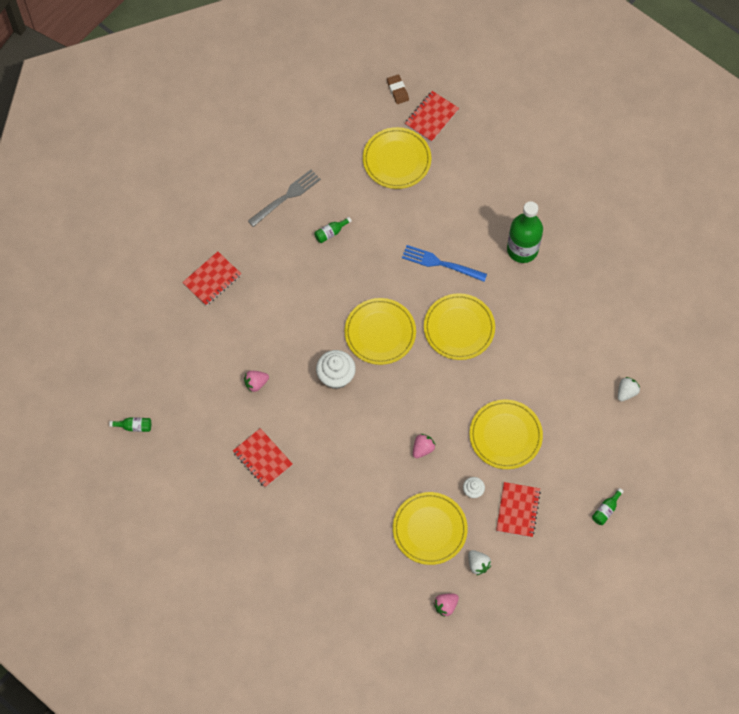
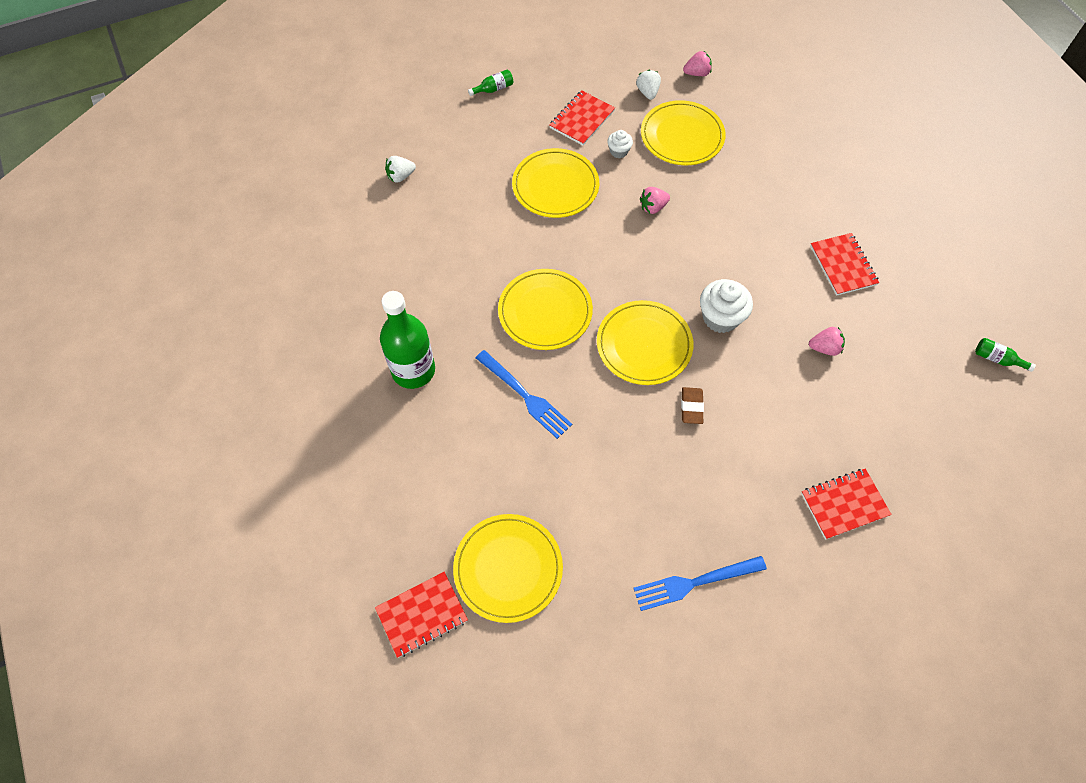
camera: 155 degrees left, 5 degrees down
grey fork [248,170,321,227] -> blue fork [633,556,767,611]
green bottle [314,217,352,243] -> none
brown eraser [387,74,409,104] -> brown eraser moved to [681,387,704,424]

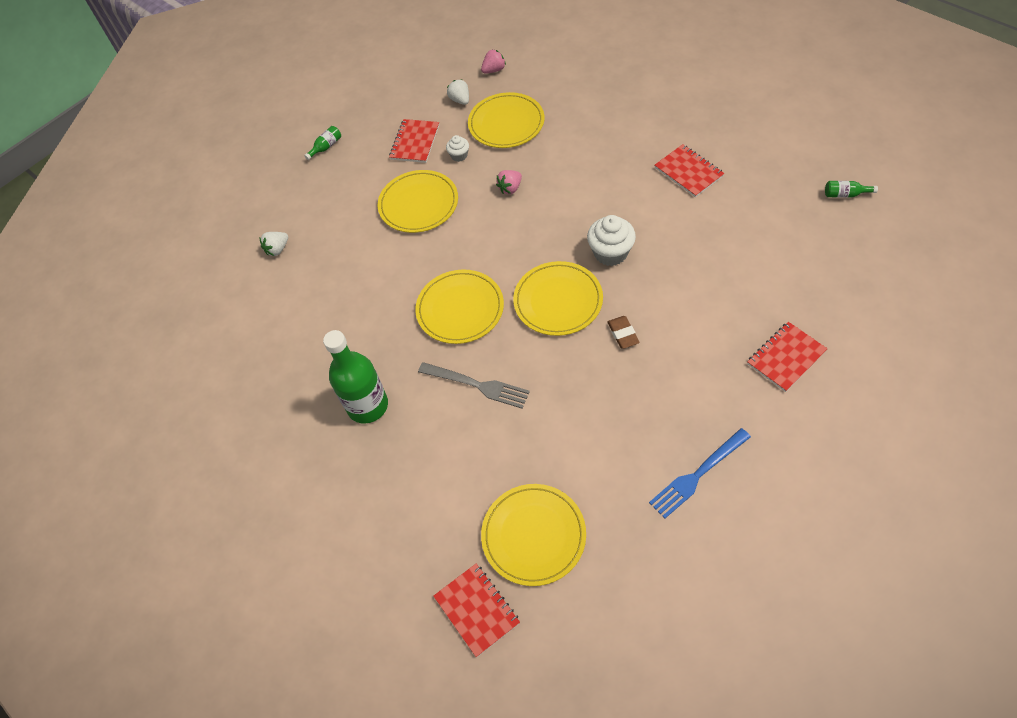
camera: 15 degrees left, 5 degrees down
red notebook [375,572,468,658] -> red notebook turned 75 degrees counterclockwise [433,564,520,657]
blue fork [476,350,572,439] -> grey fork [418,362,530,409]
pink strawberry [809,327,845,356] -> none

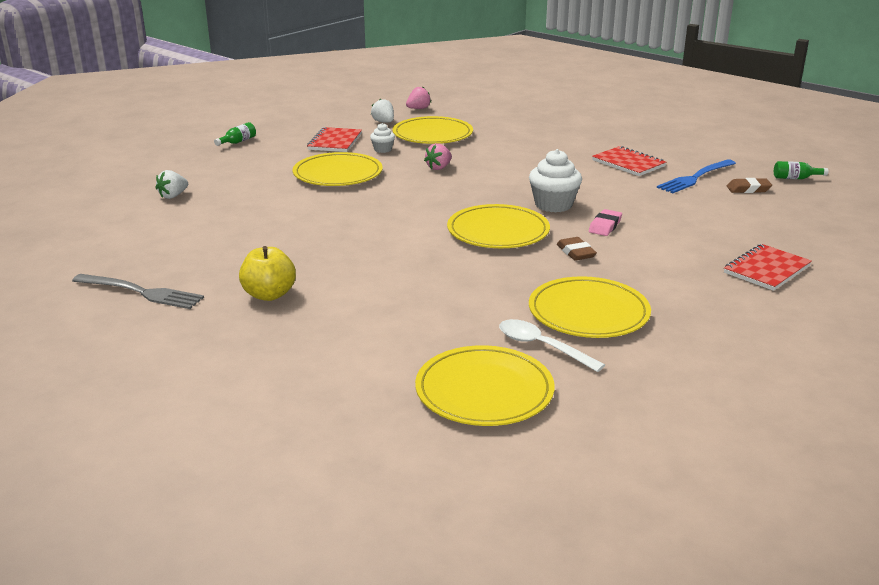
camera: 10 degrees left, 30 degrees down
green bottle [323,330,388,424] -> yellow apple [239,246,296,301]
yellow plate [415,270,504,344] -> yellow plate moved to [529,276,651,338]
grey fork [418,362,530,409] -> grey fork moved to [72,274,204,309]
red notebook [433,564,520,657] -> none
blue fork [649,428,751,519] -> blue fork moved to [657,159,736,193]
none -> white spoon [499,319,605,372]
none -> pink eraser [589,209,622,236]
none -> brown eraser [727,178,772,193]

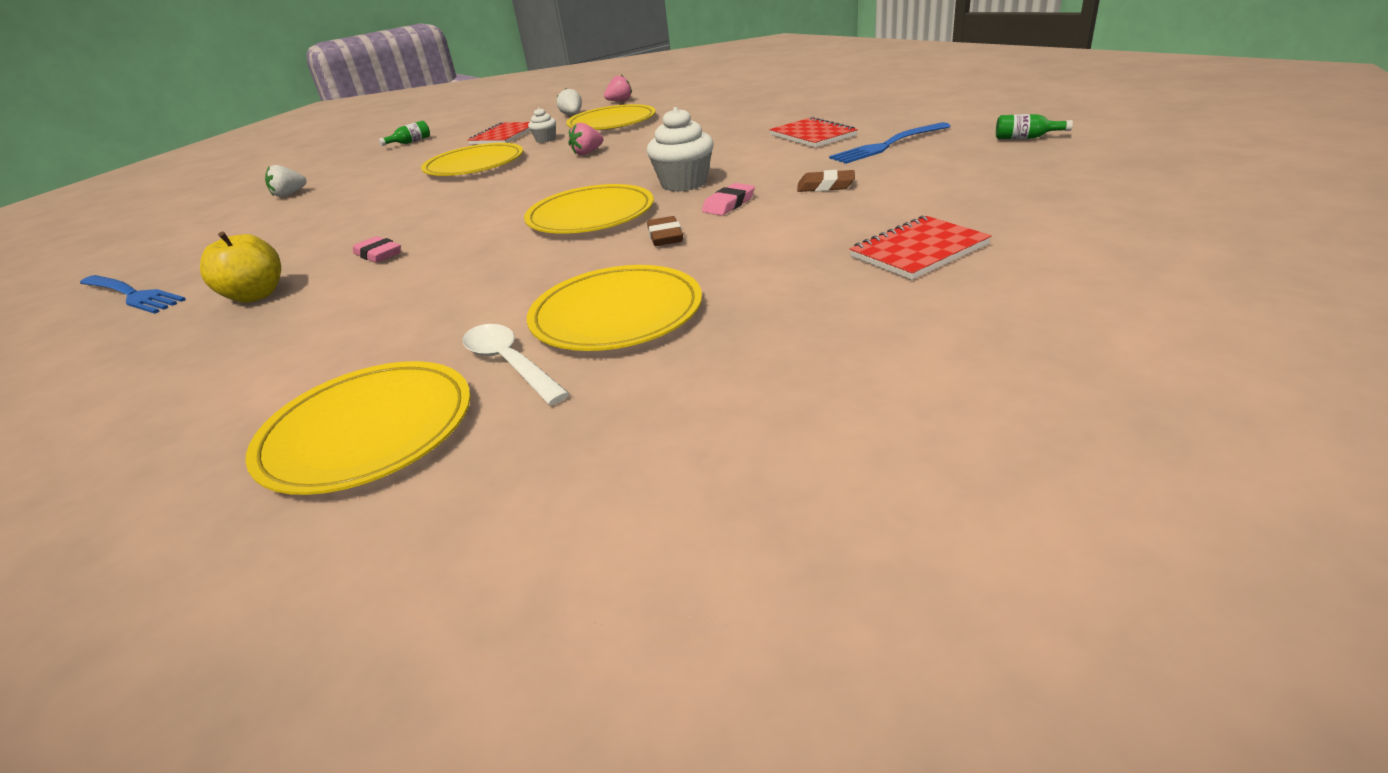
camera: 15 degrees right, 5 degrees up
grey fork [72,274,204,309] -> blue fork [80,275,186,314]
brown eraser [727,178,772,193] -> brown eraser moved to [797,170,855,192]
none -> pink eraser [353,236,401,263]

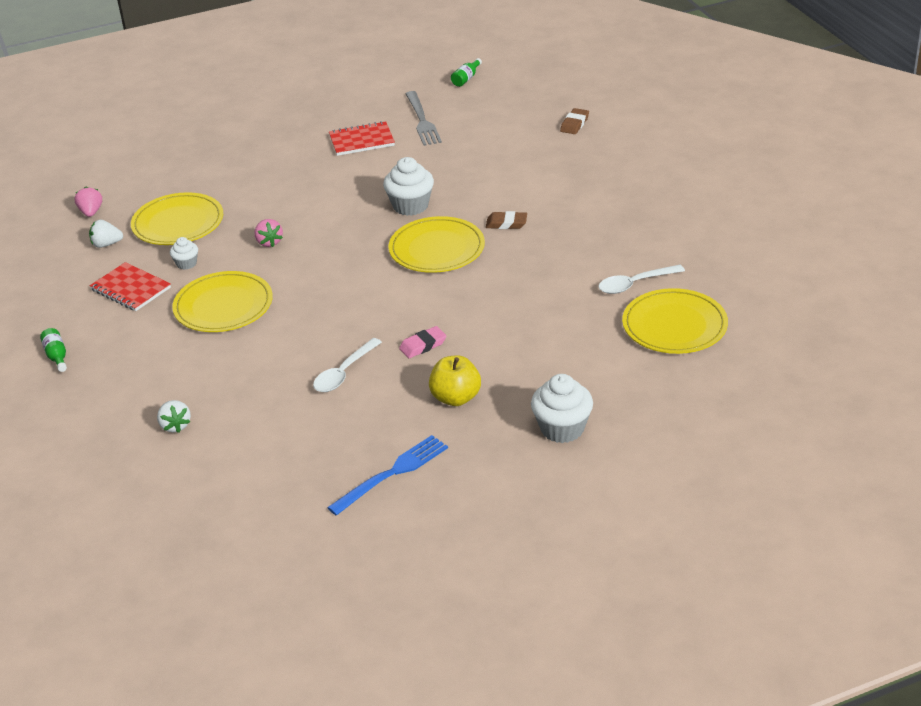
camera: 75 degrees left, 5 degrees up
yellow plate [527,265,702,351] -> none
pink eraser [702,183,755,215] -> none
brown eraser [797,170,855,192] -> brown eraser moved to [560,108,589,134]
blue fork [829,122,951,164] -> grey fork [406,91,442,146]
red notebook [850,216,992,280] -> none
none -> white spoon [313,338,382,392]
none -> white cupcake [531,374,593,443]

